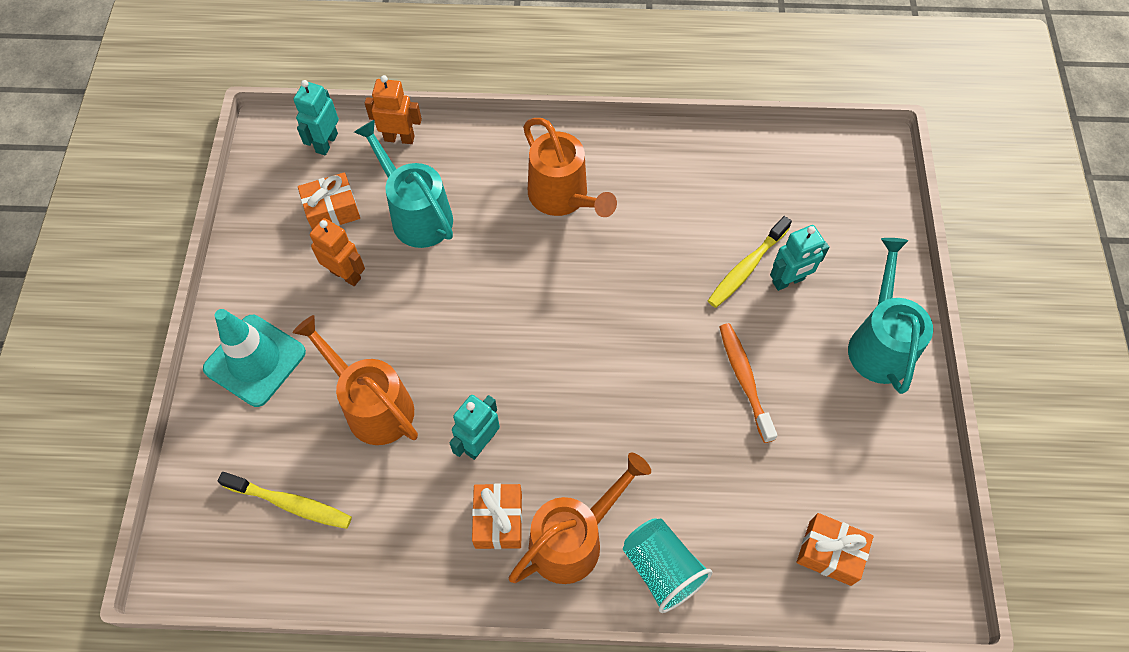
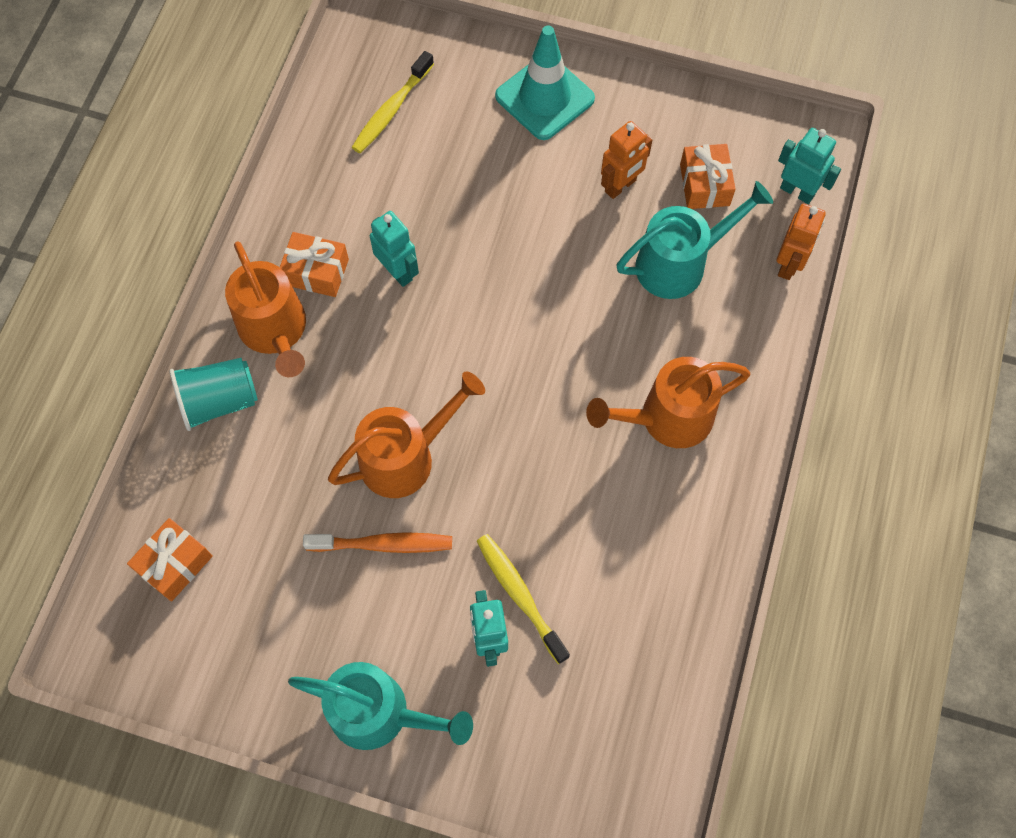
camera: 105 degrees right, 5 degrees up
orange watering can [293,315,418,445] -> orange watering can moved to [328,371,485,498]

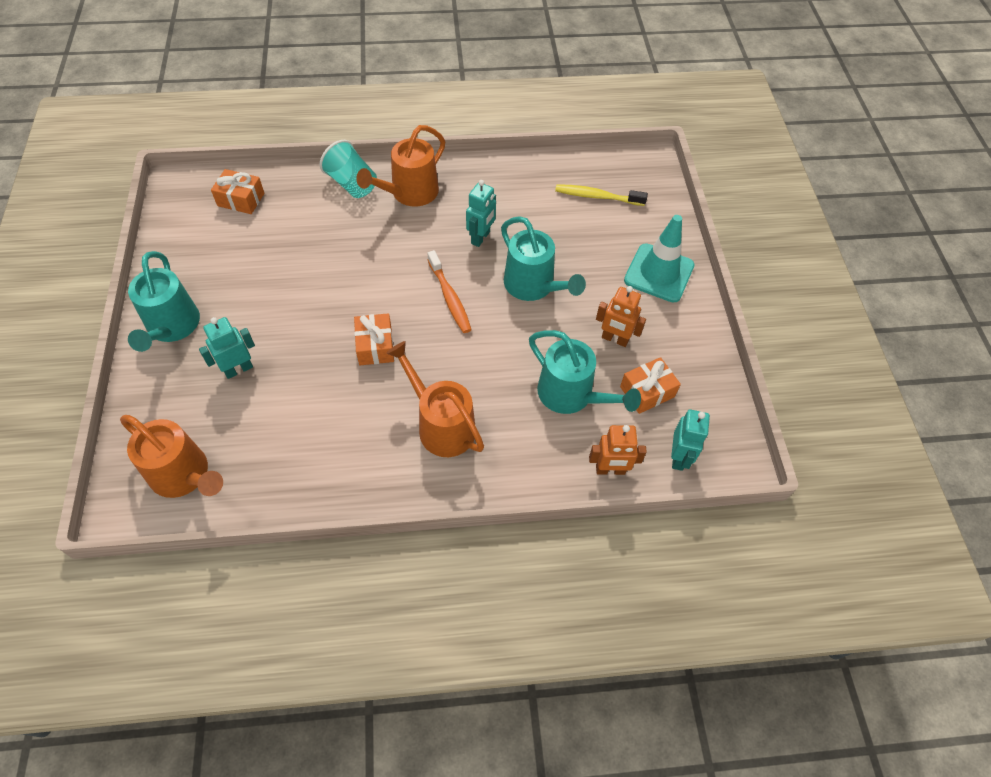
camera: 65 degrees right, 10 degrees down
orange gift [280,232,349,297] -> orange gift moved to [354,313,394,365]
orange toothbrush [303,532,452,553] -> orange toothbrush moved to [427,250,472,333]
orange watering can [328,371,485,498] -> orange watering can moved to [120,415,223,498]
yellow toothbrush [477,534,570,664] -> none
none -> turquoise watering can [501,216,586,301]

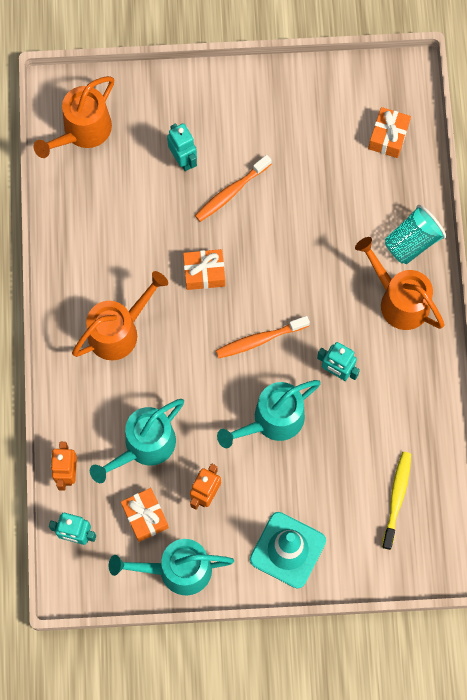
camera: 95 degrees right, 15 degrees up
turquoise watering can [128,251,200,352] -> turquoise watering can moved to [109,539,234,595]
none -> orange toothbrush [195,155,272,222]

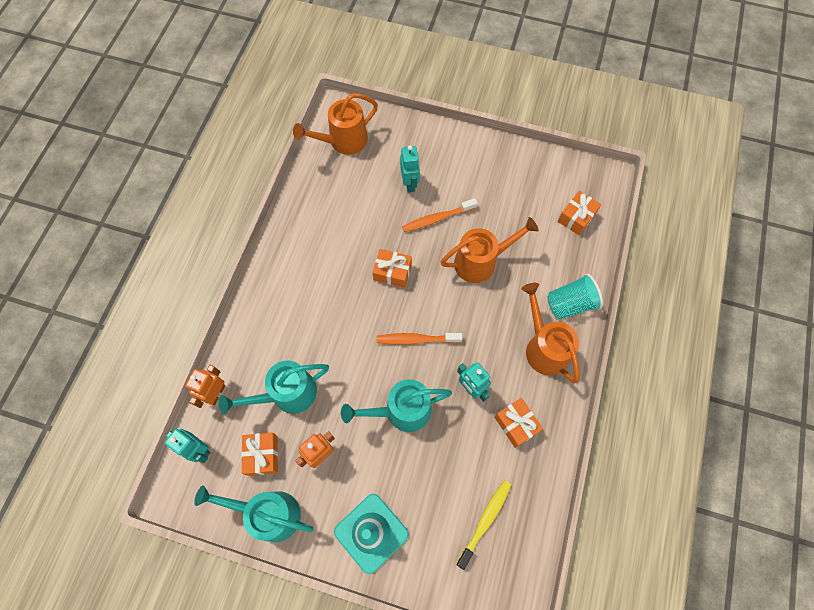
camera: 20 degrees right, 5 degrees down
orange watering can [72,271,168,360] -> orange watering can moved to [441,217,539,283]
none -> orange gift [494,398,543,448]

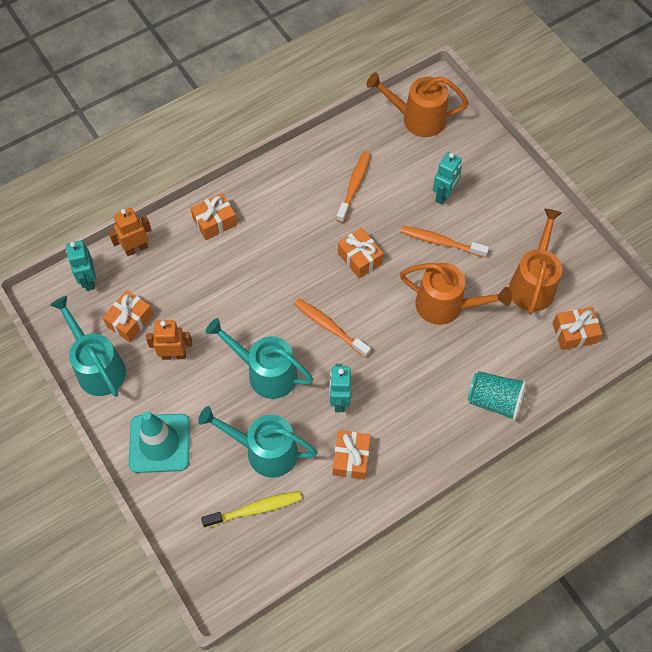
camera: 40 degrees right, 5 degrees down
turquoise watering can [219,360,329,414] -> turquoise watering can moved to [198,406,318,478]
orange watering can [522,283,580,383] -> orange watering can moved to [509,209,562,315]
none -> orange gift [191,193,237,240]
none -> orange toothbrush [336,151,371,223]

